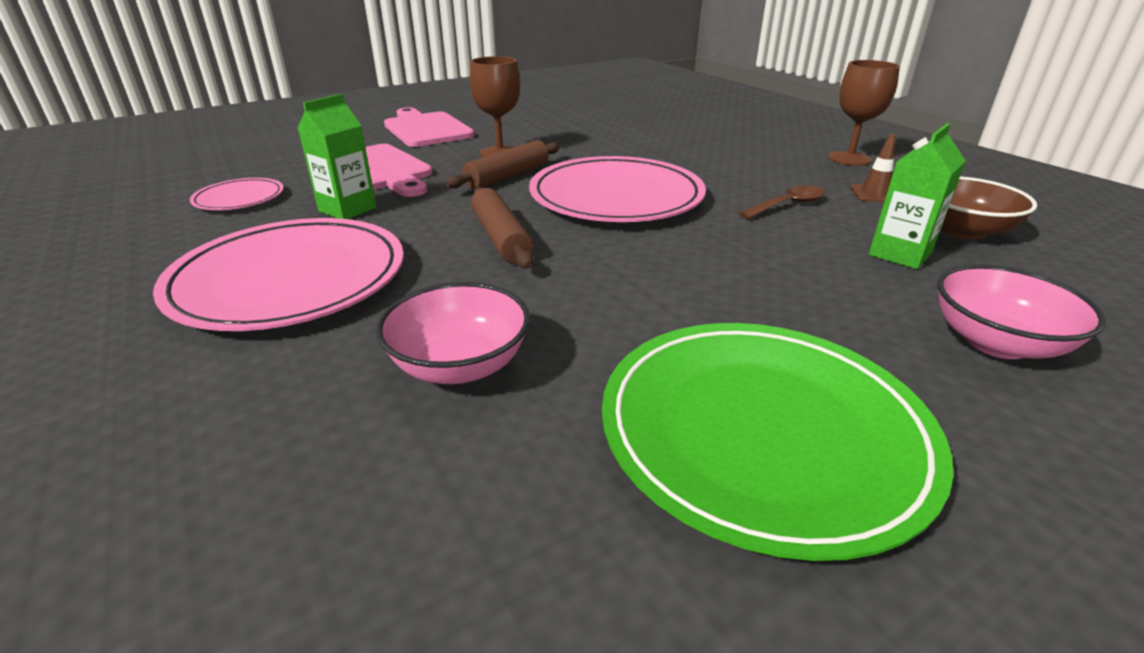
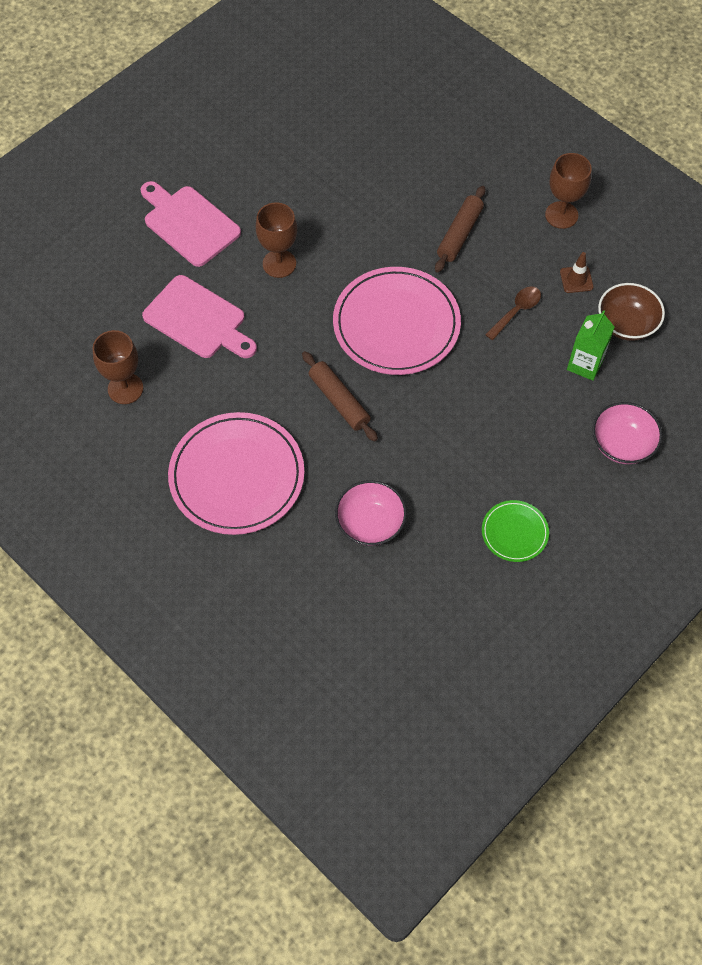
camera: 15 degrees left, 30 degrees up
pink plate [190,178,284,210] -> brown goblet [93,330,143,404]
green carton [298,94,377,219] -> none
brown rolling pin [445,140,560,189] -> brown rolling pin moved to [435,186,485,273]
green plate [602,323,954,561] -> green plate [482,500,549,562], size x0.49

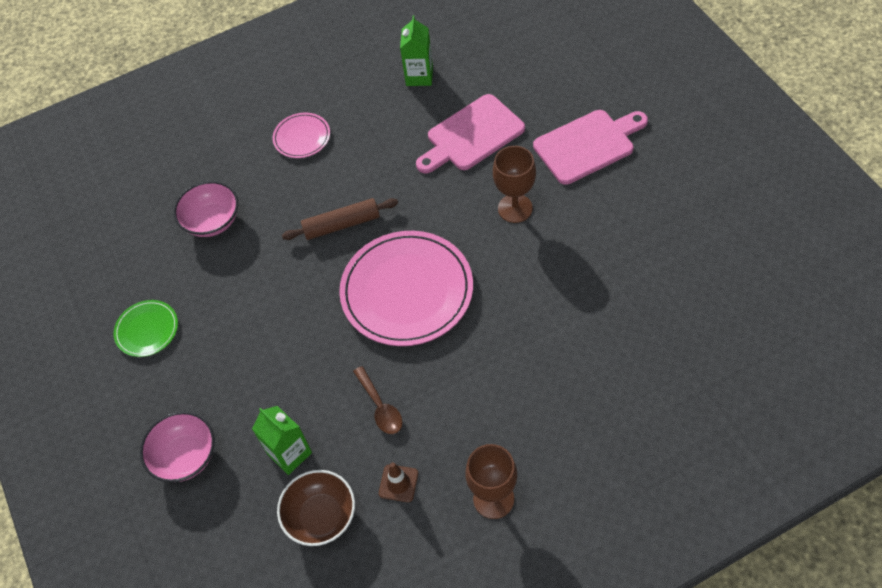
camera: 115 degrees right, 5 degrees down
brown goblet [93,330,143,404] -> green carton [400,16,433,86]
pink plate [168,412,304,535] -> pink plate [273,113,330,158], size x0.49
brown rolling pin [435,186,485,273] -> none

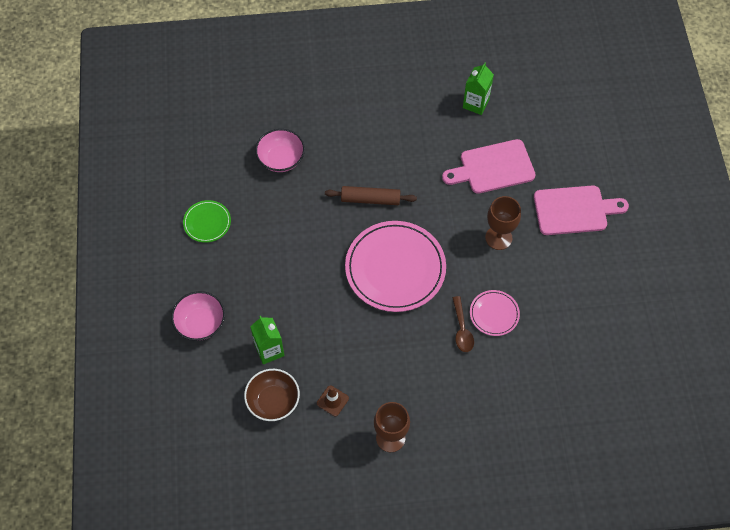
camera: 15 degrees right, 5 degrees up
pink plate [273,113,330,158] -> pink plate moved to [470,290,520,336]
brown spoon [353,366,402,434] -> brown spoon moved to [453,296,474,352]

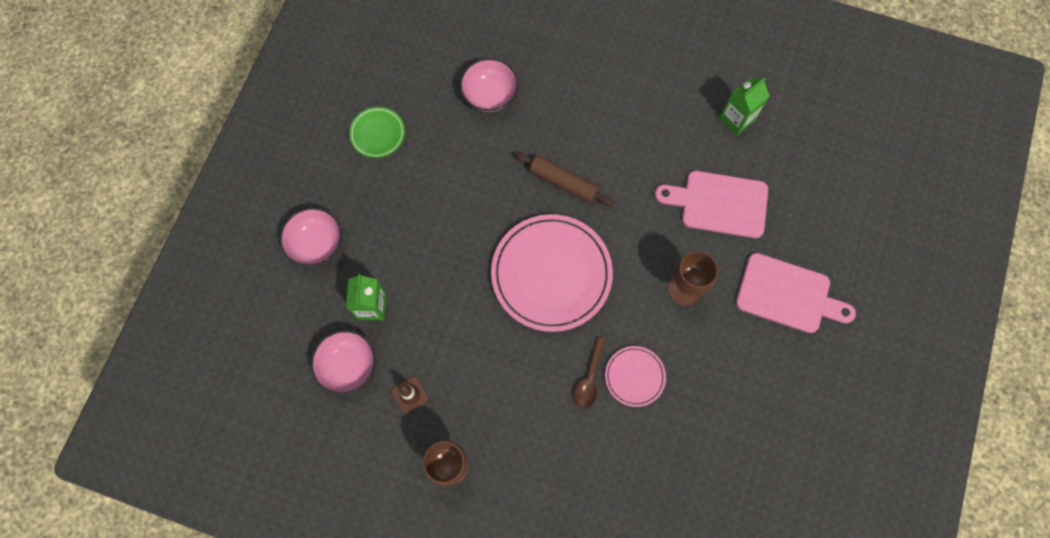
camera: 25 degrees right, 10 degrees up
brown bowl [244,369,300,421] -> pink bowl [310,330,376,395]

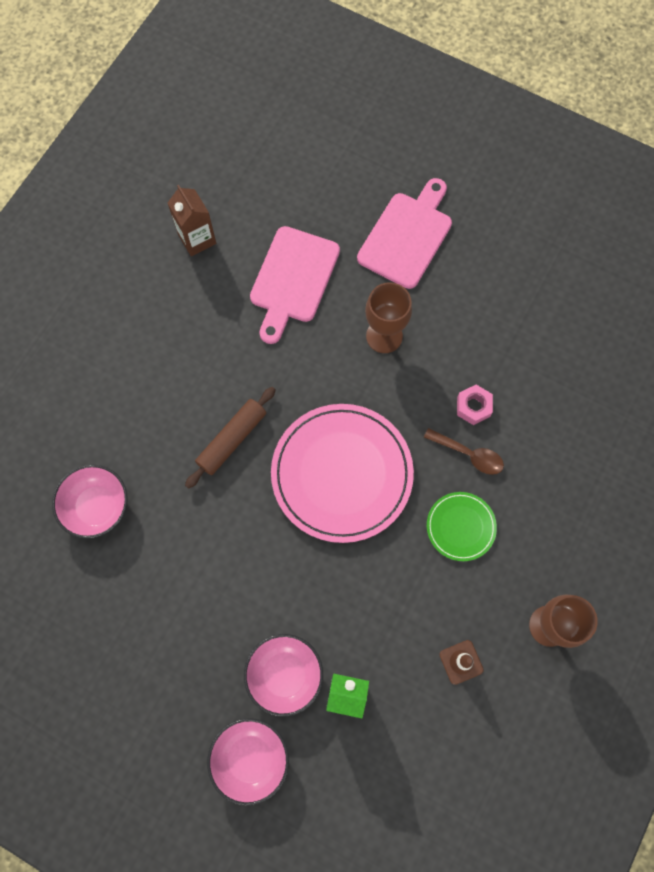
camera: 80 degrees left, 0 degrees up
pink bowl [310,330,376,395] -> pink bowl moved to [244,634,323,717]
green plate [349,107,405,158] -> green plate moved to [427,492,497,561]
pink plate [605,346,666,407] -> pink nut [457,385,493,425]
green carton [720,78,769,135] -> brown carton [168,185,216,256]

